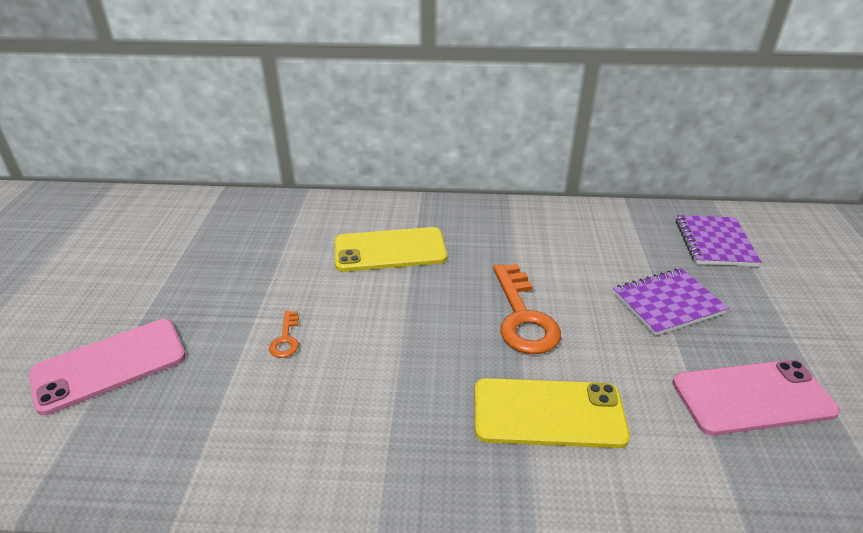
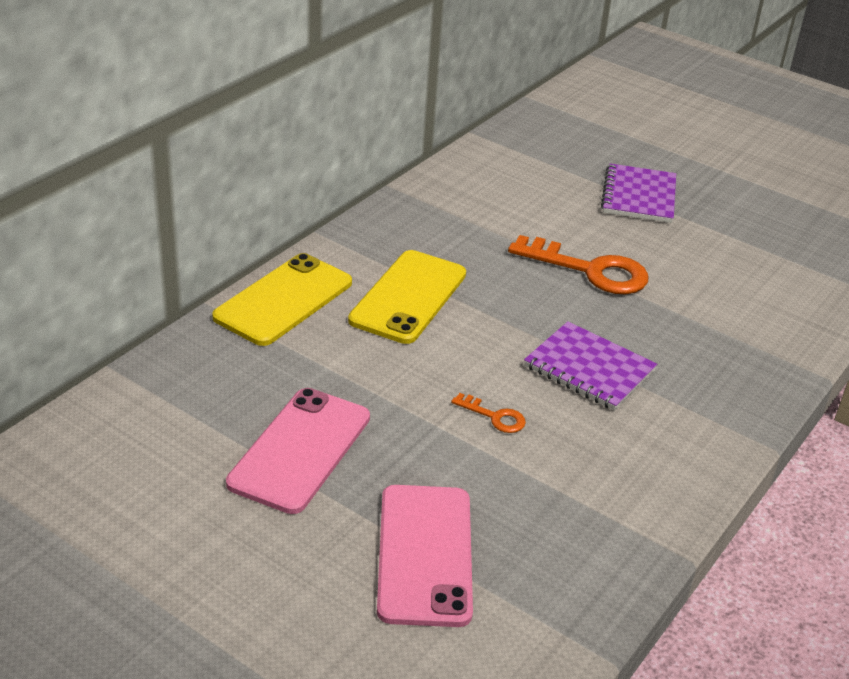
camera: 60 degrees left, 0 degrees up
yellow phone [475,378,630,448] -> yellow phone moved to [212,253,352,346]
pink phone [672,360,840,435] -> pink phone moved to [226,388,370,514]
purple notebook [676,215,761,266] -> purple notebook moved to [524,321,657,411]

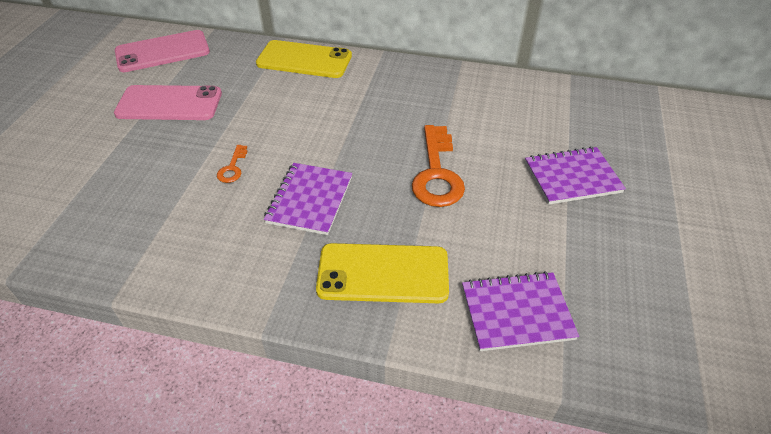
camera: 70 degrees right, 10 degrees up
yellow phone [348,250,466,344] -> yellow phone moved to [316,243,449,303]
pink phone [377,485,473,627] -> pink phone moved to [115,30,210,72]
none -> purple notebook [462,271,579,351]

